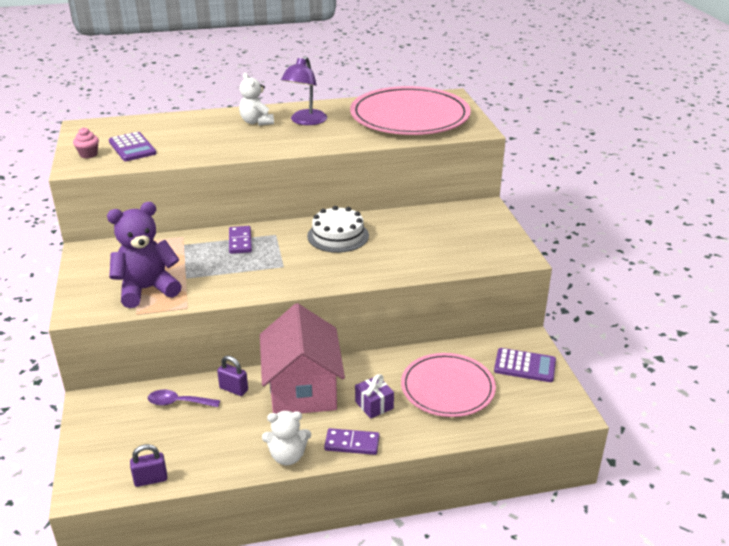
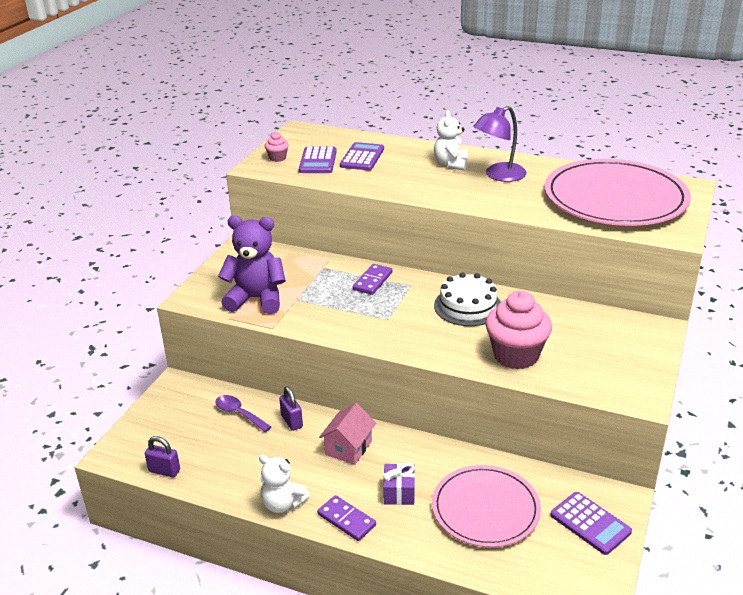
camera: 35 degrees right, 0 degrees up
pink house [260,303,345,414] -> pink house [319,403,376,465], size x0.52
none -> purple calculator [340,142,384,170]
none -> pink cupcake [485,291,552,369]

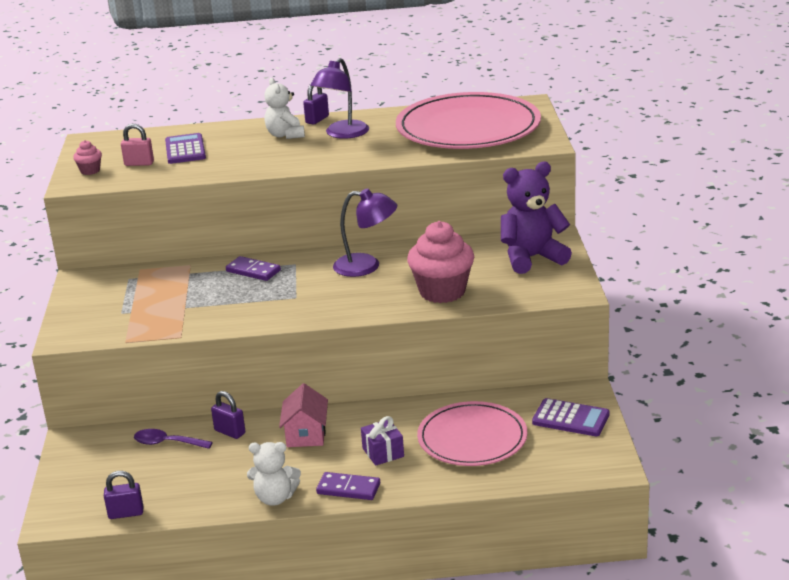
camera: 25 degrees left, 5 degrees down
purple teddy bear [218,215,286,314] -> purple teddy bear moved to [501,161,572,274]
purple calculator [299,147,337,173] -> pink padlock [121,124,154,166]
purple domino [353,264,392,295] -> purple domino turned 60 degrees counterclockwise [226,256,281,281]
white cake [434,273,501,326] -> purple lamp [333,188,397,277]
none -> purple padlock [303,84,329,125]

